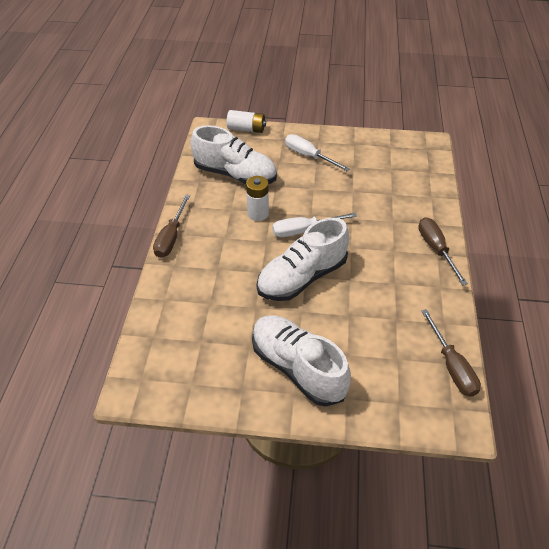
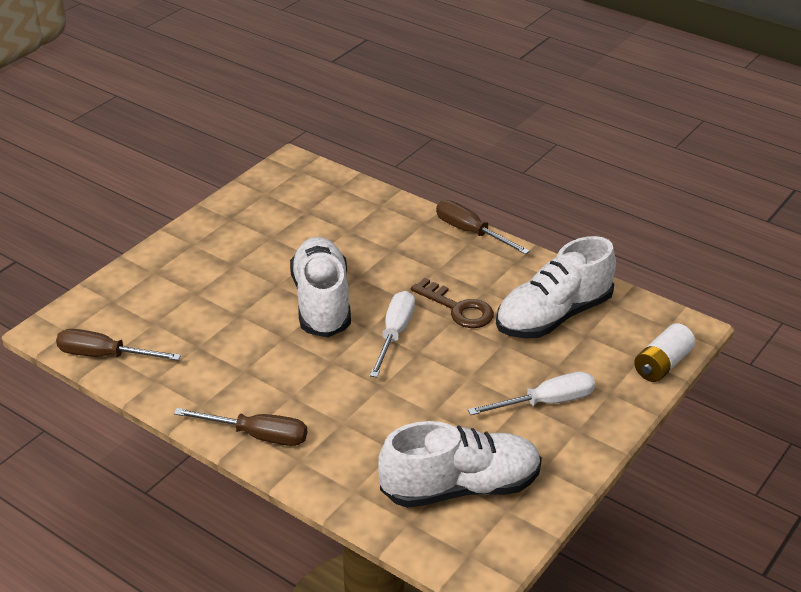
camera: 120 degrees right, 10 degrees down
white battery [246,176,269,221] -> brown key [411,278,494,328]
white shoe [252,315,351,407] -> white shoe moved to [378,421,542,508]

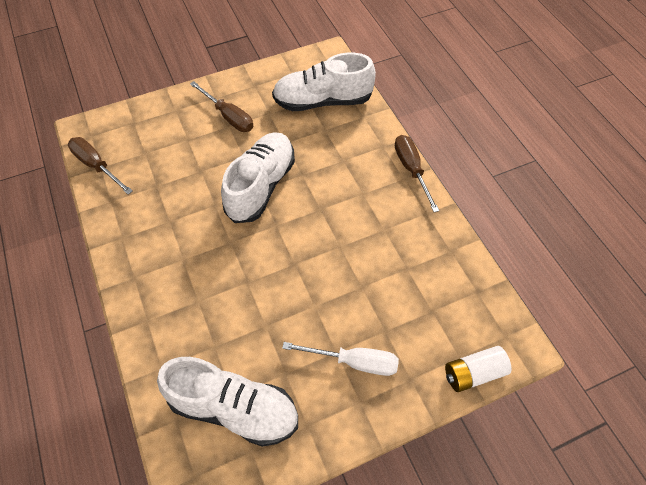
camera: 30 degrees right, 20 degrees up
brown screwdriver [174,408,307,446] -> brown screwdriver moved to [190,81,253,132]
white screwdriver [370,291,415,377] -> none
brown key [411,278,494,328] -> none
white shoe [496,236,616,338] -> white shoe moved to [272,52,376,111]

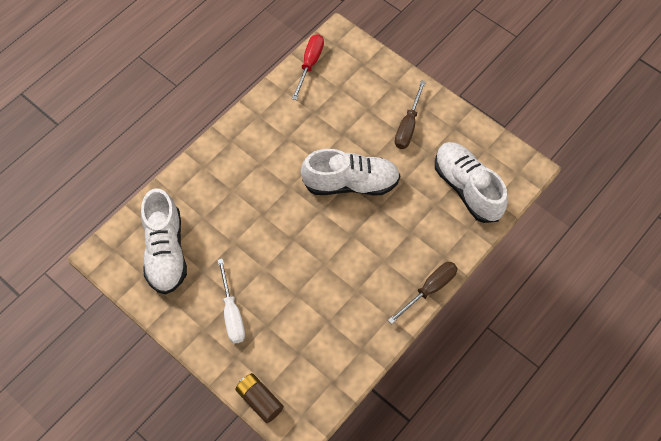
camera: 65 degrees right, 5 degrees up
brown screwdriver [68,137,133,195] -> red screwdriver [292,34,324,100]
white battery [445,346,512,392] -> brown battery [235,373,284,423]

